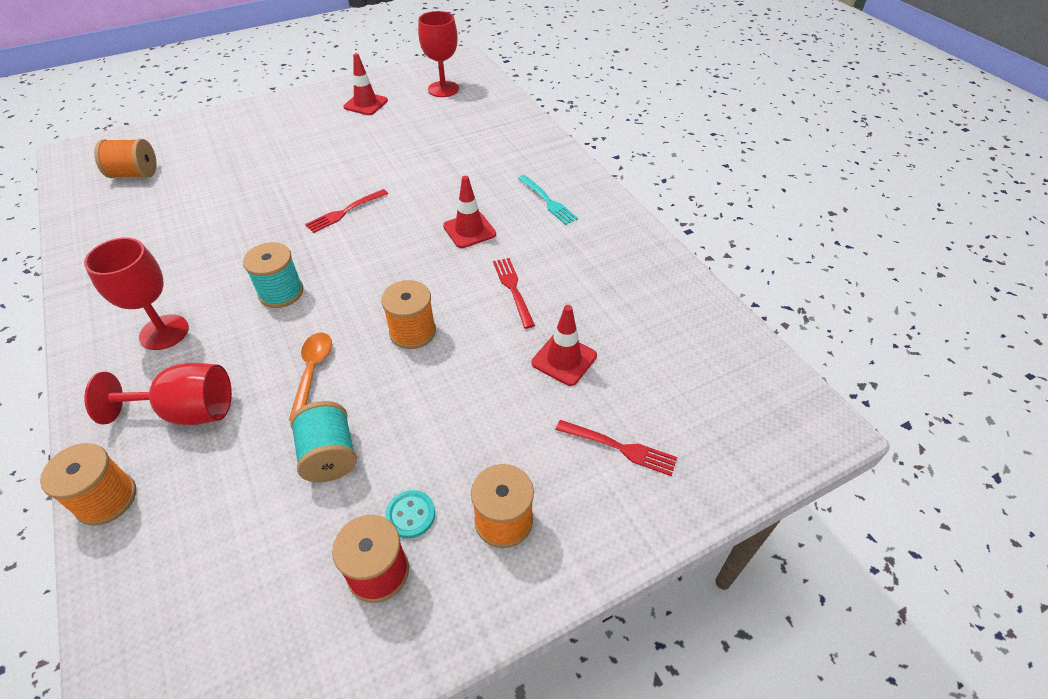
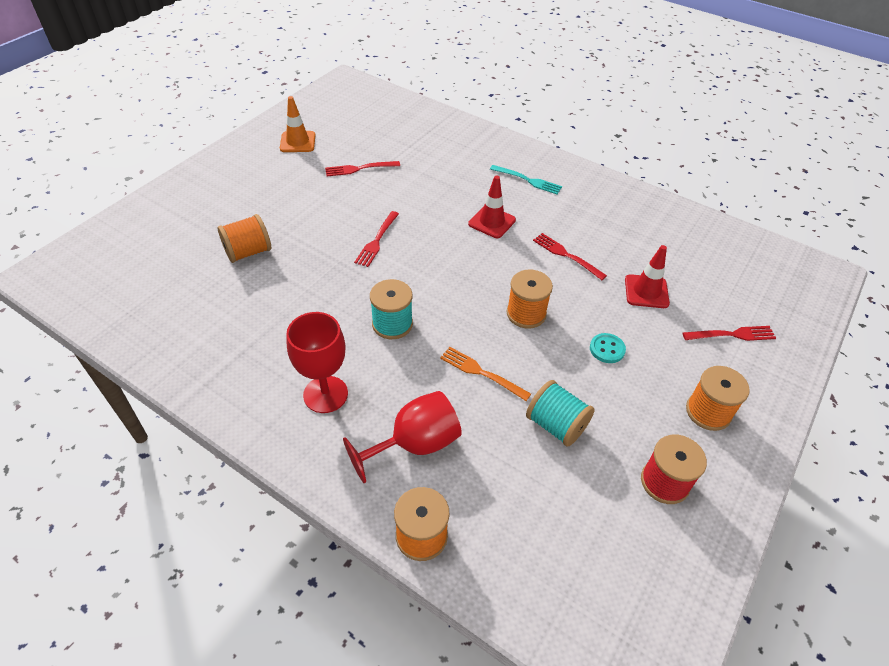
camera: 30 degrees left, 0 degrees up
orange spool [94,139,157,178] -> orange spool moved to [218,214,271,263]
orange spoon [289,332,332,421] -> orange fork [440,347,531,401]
red traffic cone [343,53,388,115] -> orange traffic cone [280,96,316,152]
turquoise button [385,490,435,539] -> turquoise button moved to [590,333,626,363]
red goblet [418,11,459,97] -> none
none -> red fork [325,161,400,176]

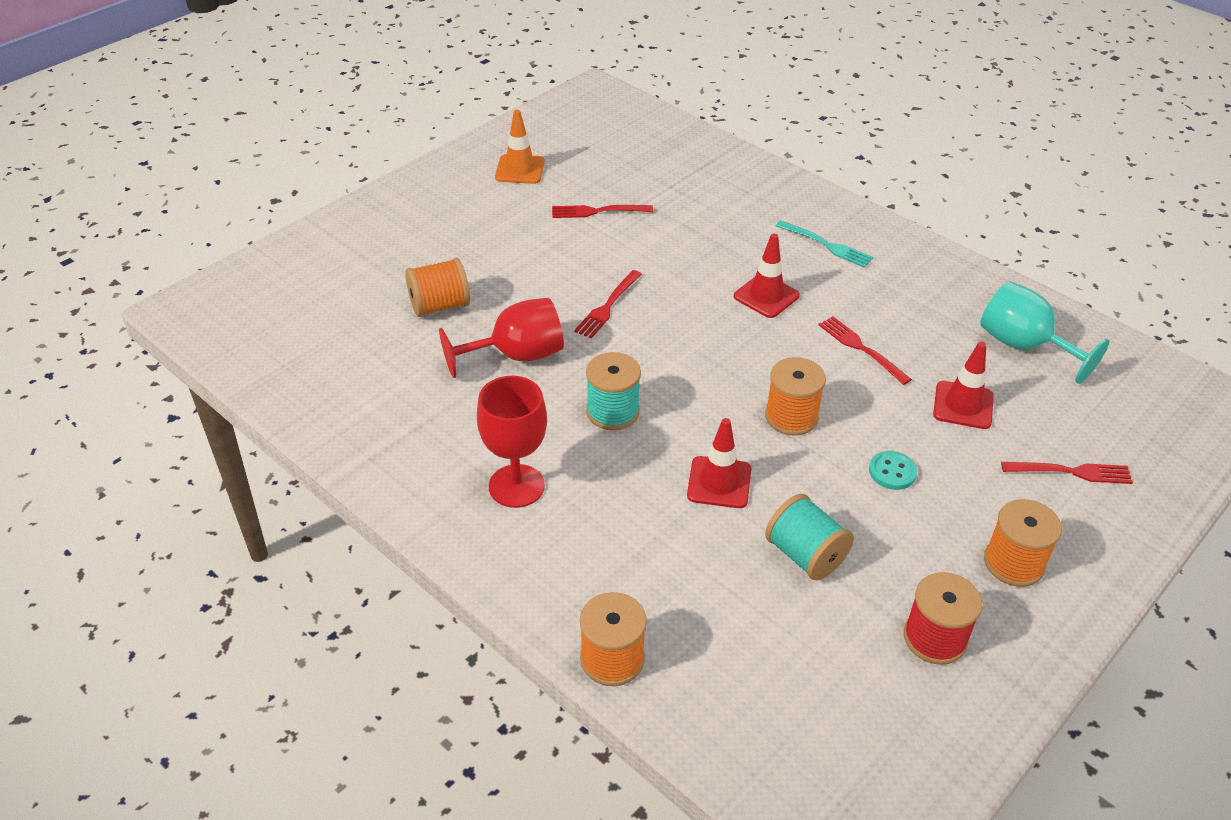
camera: 10 degrees right, 5 degrees down
red goblet [343,391,462,483] -> red goblet moved to [439,298,564,378]
orange fork [440,347,531,401] -> red traffic cone [687,418,751,508]
none -> turquoise goblet [980,281,1109,384]

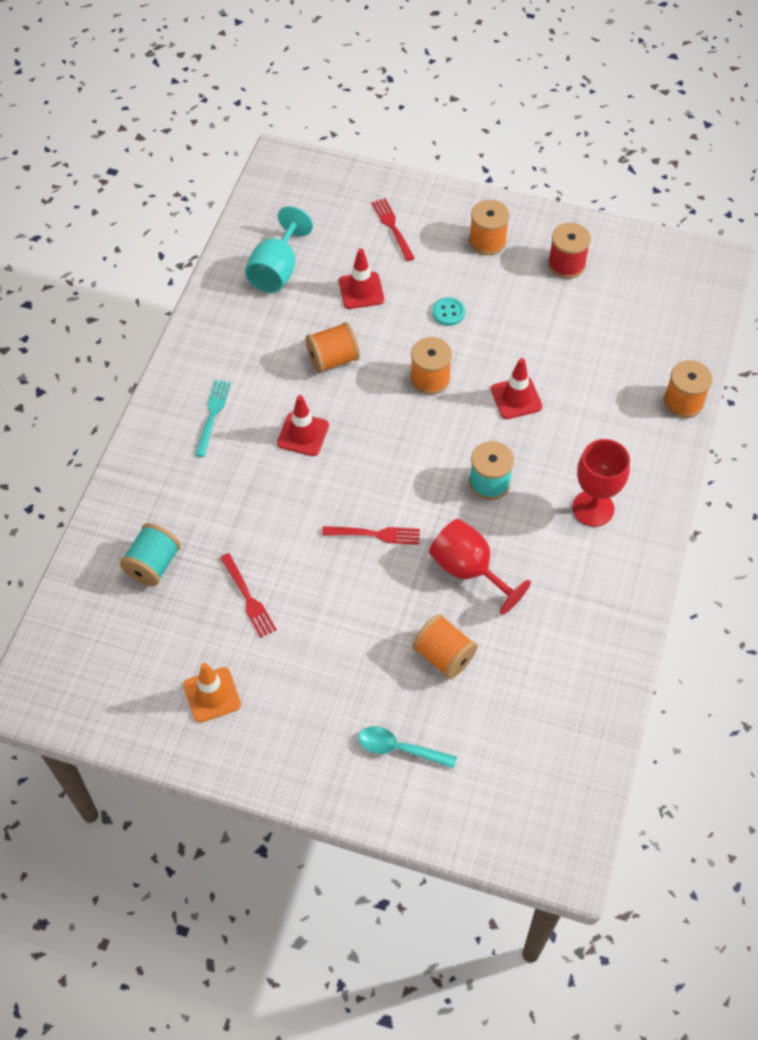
camera: 115 degrees left, 15 degrees up
turquoise spool [765,494,854,580] -> turquoise spool moved to [120,523,181,586]
red fork [818,316,912,385] -> orange spool [305,322,360,373]
none -> turquoise spoon [358,726,457,769]

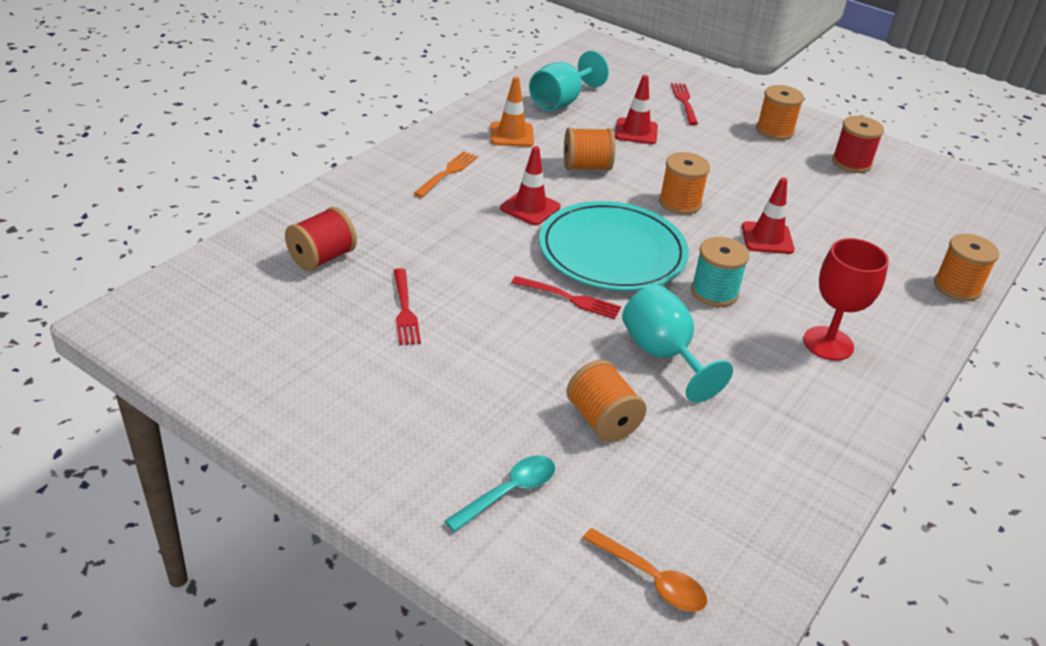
camera: 15 degrees right, 20 degrees down
turquoise spool [120,523,181,586] -> red spool [285,207,357,271]
orange traffic cone [183,663,241,723] -> orange traffic cone moved to [491,77,534,147]
turquoise fork [195,380,231,457] -> orange fork [414,151,478,197]
turquoise spoon [358,726,457,769] -> turquoise spoon turned 105 degrees clockwise [445,456,555,532]
red goblet [429,519,531,615] -> turquoise goblet [622,285,733,403]
turquoise button [432,297,465,326] -> none
none -> turquoise plate [539,201,689,291]
none -> orange spoon [582,528,707,612]

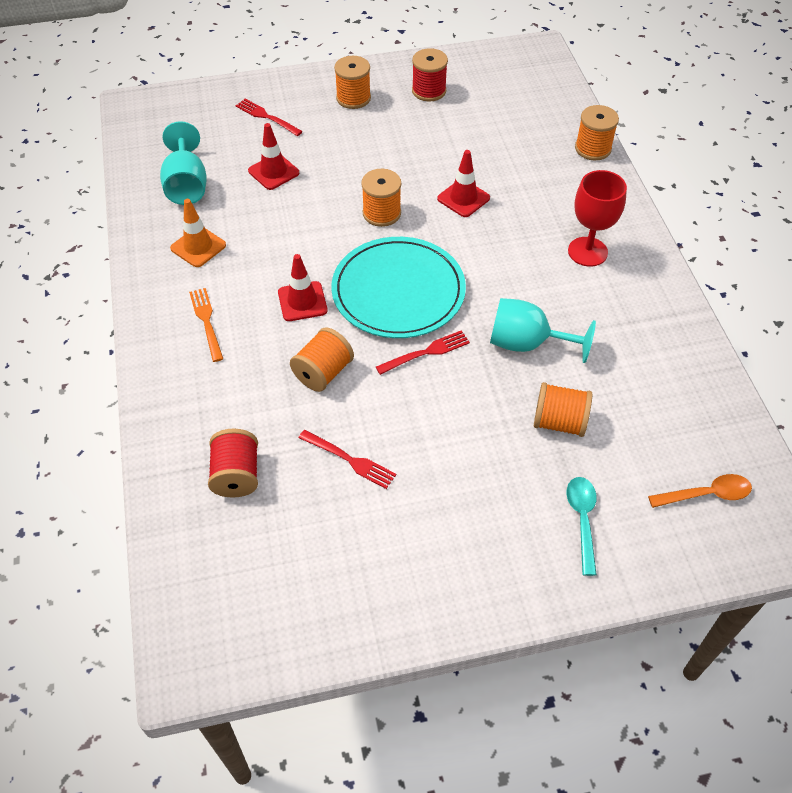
camera: 45 degrees left, 15 degrees up
orange spool [564,128,615,171] -> orange spool moved to [290,327,354,392]
turquoise spool [691,237,749,307] -> none

